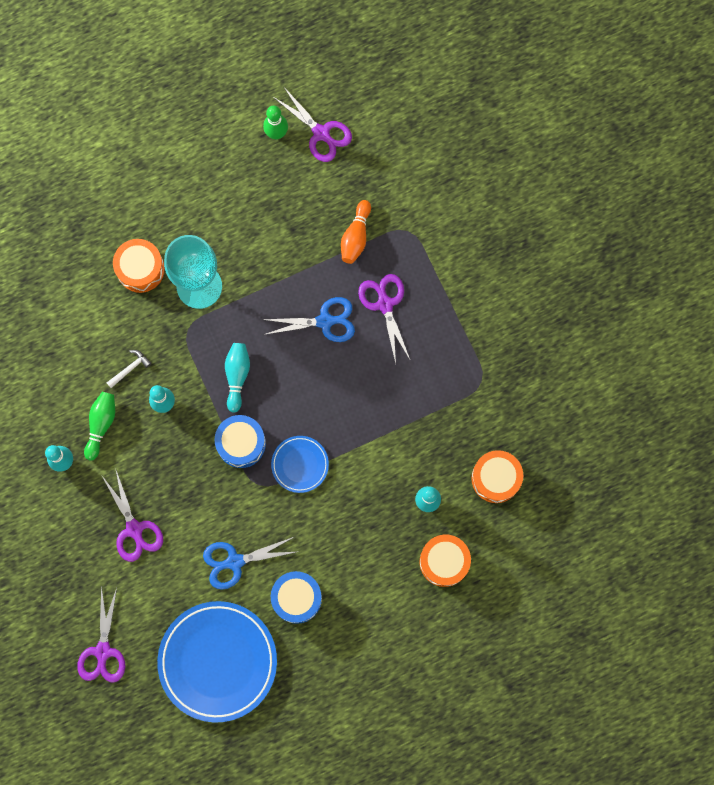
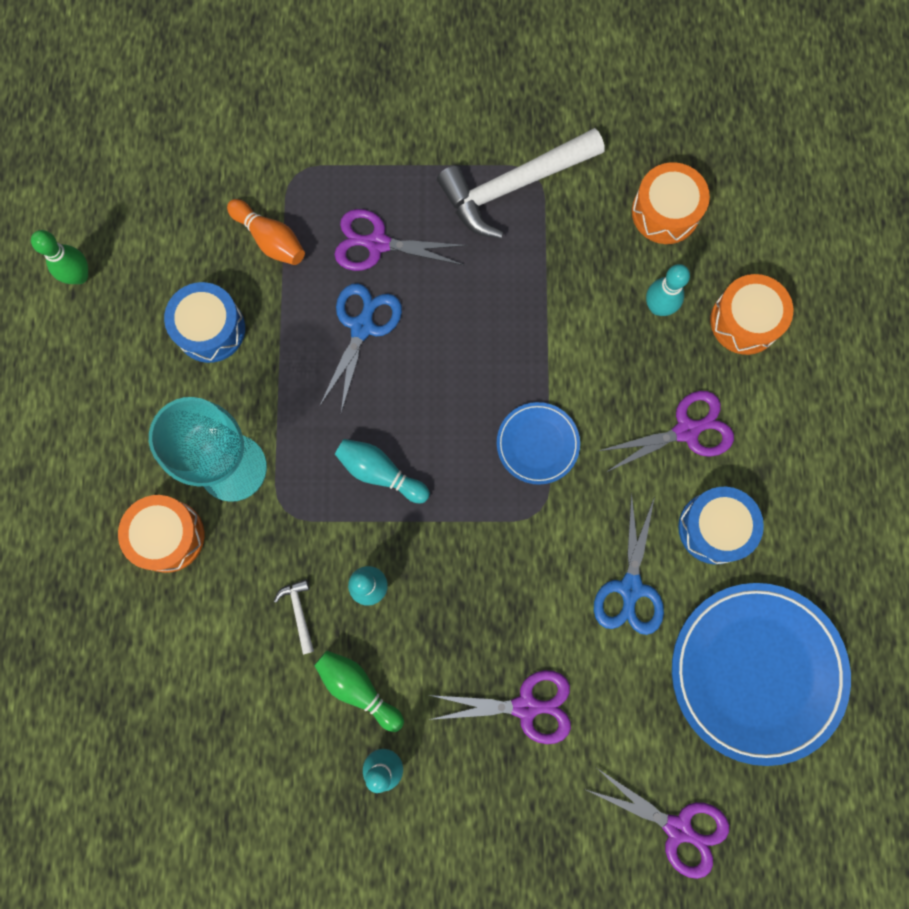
camera: 65 degrees left, 0 degrees up
blue drum [215,415,266,468] -> blue drum moved to [164,282,245,363]
purple scissors [272,86,352,162] -> purple scissors moved to [599,391,734,473]
none -> white hammer [437,128,605,239]

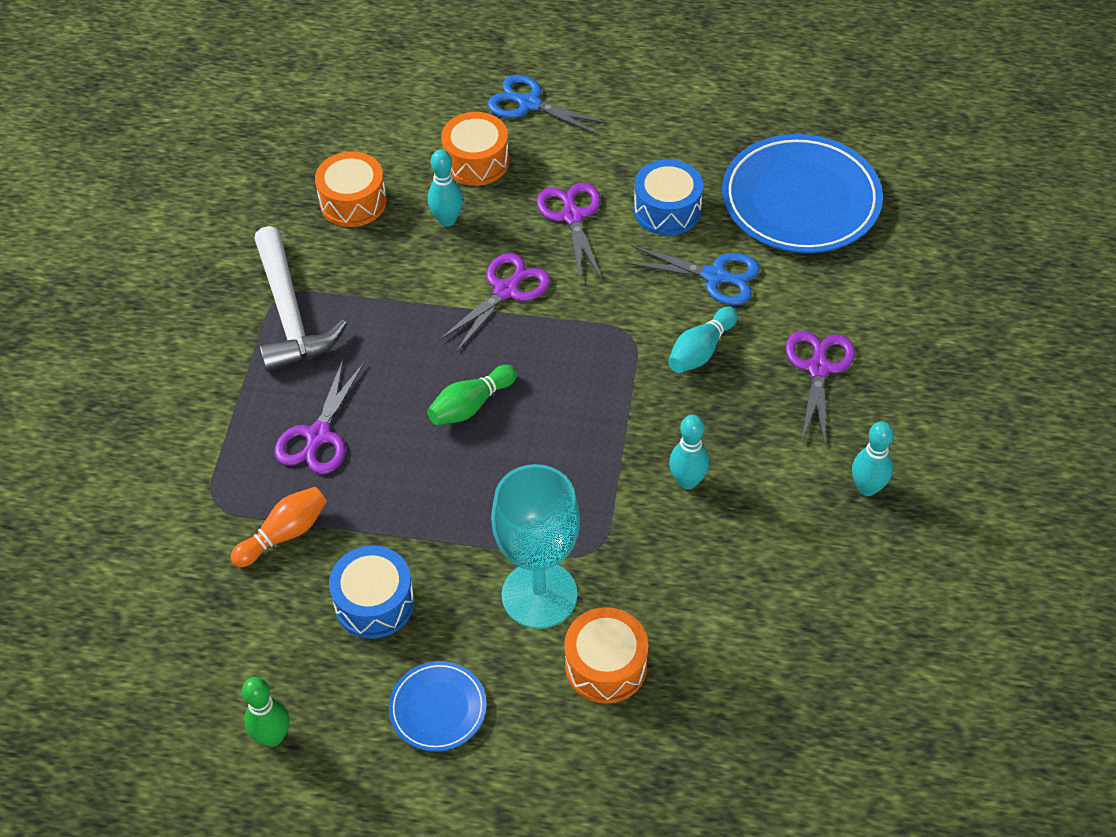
camera: 80 degrees left, 25 degrees down
white hammer [274,579,314,655] -> none
green bowling pin [314,651,404,732] -> green bowling pin moved to [427,365,517,425]
blue scissors [320,283,402,413] -> blue scissors moved to [488,75,609,135]
turquoise bowling pin [335,439,430,503] -> turquoise bowling pin moved to [668,306,738,373]
blue plate [497,402,580,485] -> blue plate moved to [389,661,487,751]
purple scissors [585,768,729,879] -> purple scissors moved to [439,253,550,353]

